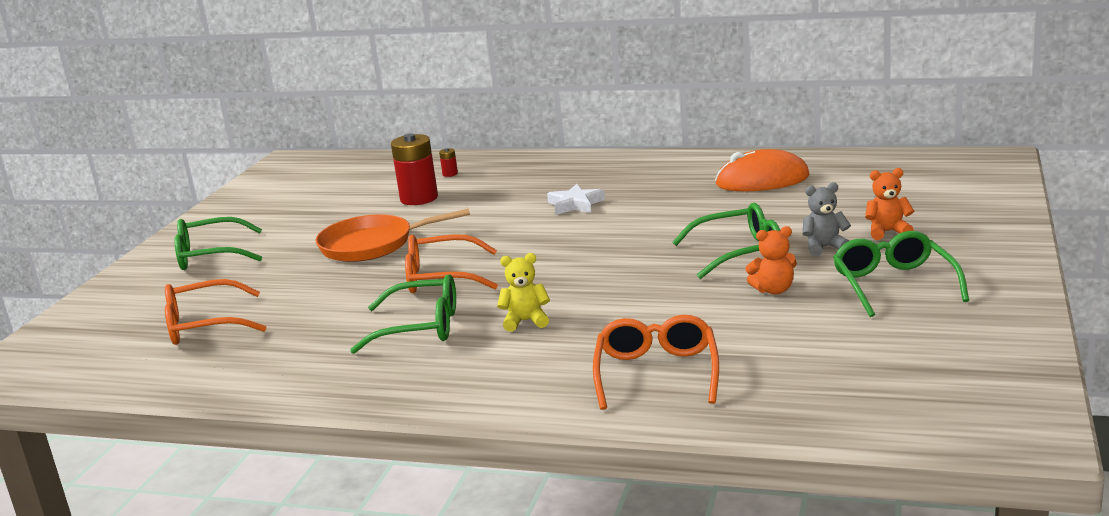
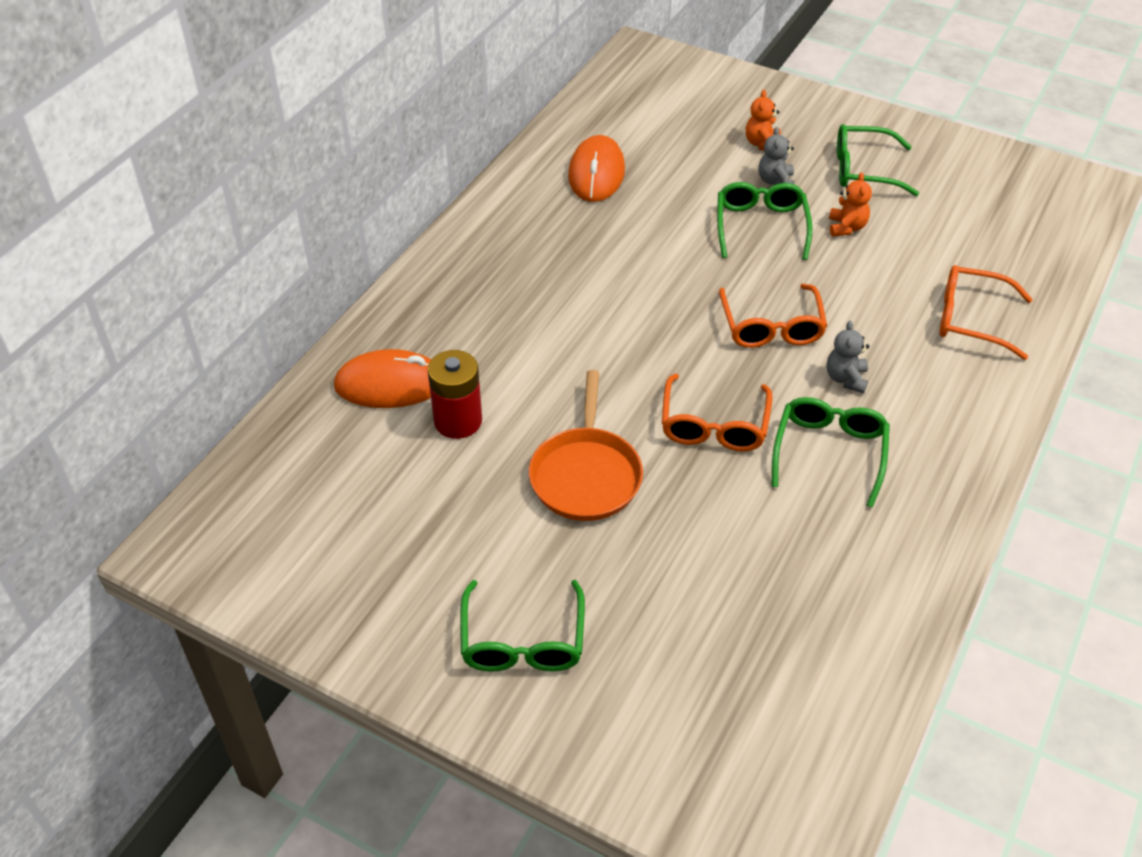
camera: 80 degrees left, 25 degrees up
orange glasses [165,279,266,345] -> orange glasses moved to [719,284,827,348]
red battery [439,148,458,177] -> orange mouse [334,349,431,408]
yellow teddy bear [497,253,550,332] -> grey teddy bear [827,321,869,393]
white star [547,184,605,215] -> none

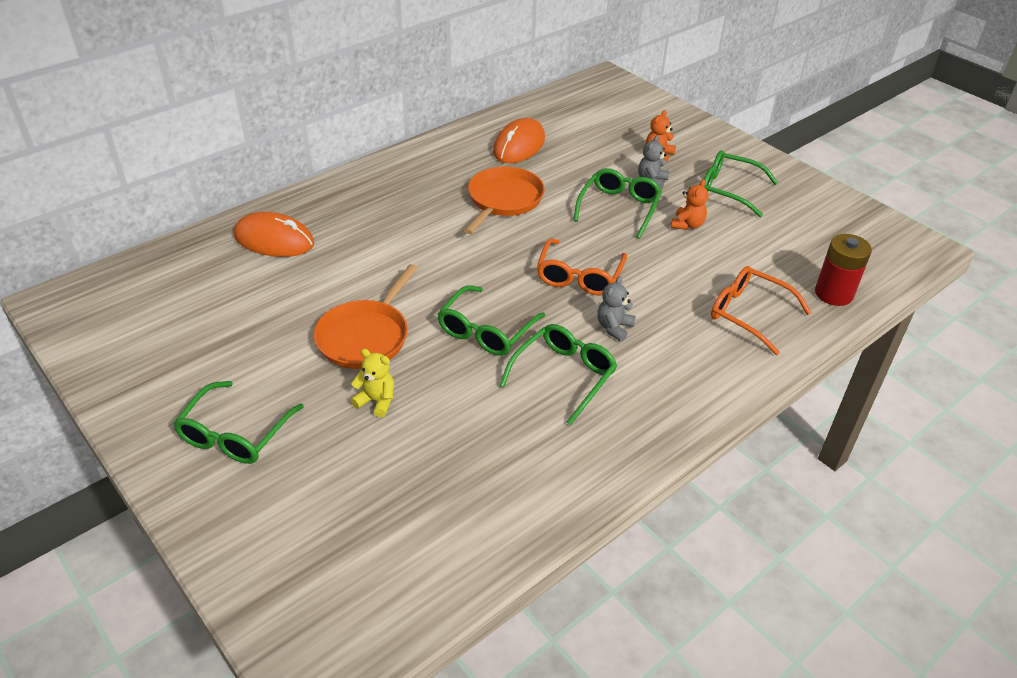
camera: 20 degrees right, 5 degrees down
red battery [428,350,482,439] -> red battery moved to [815,234,872,306]
orange glasses [662,374,773,452] -> green glasses [437,285,545,356]
none -> yellow teddy bear [350,349,394,417]
none -> orange pan [464,167,545,234]

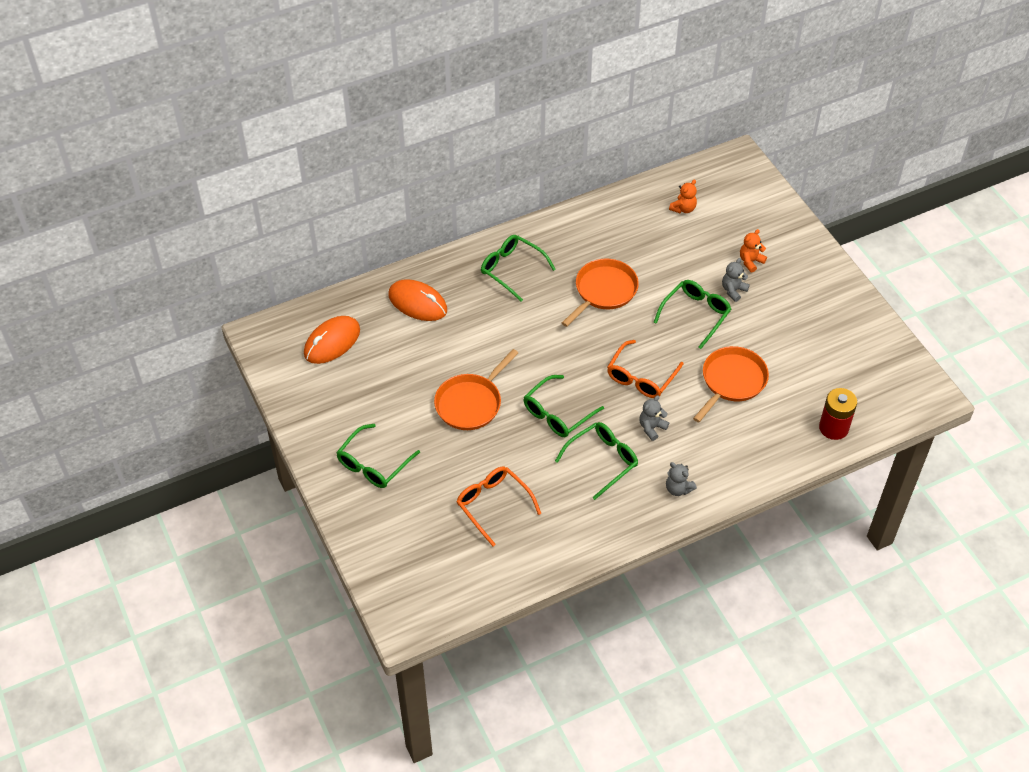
camera: 15 degrees right, 10 degrees up
yellow teddy bear [350,349,394,417] -> none
orange mouse [493,118,545,163] -> orange mouse moved to [304,316,360,364]
orange teddy bear [671,179,708,230] -> orange teddy bear moved to [669,180,697,213]
green glasses [704,150,778,217] -> green glasses moved to [481,235,556,301]
orange glasses [711,266,812,355] -> orange glasses moved to [456,467,541,547]
none -> grey teddy bear [666,462,697,496]
none -> orange pan [693,346,769,422]

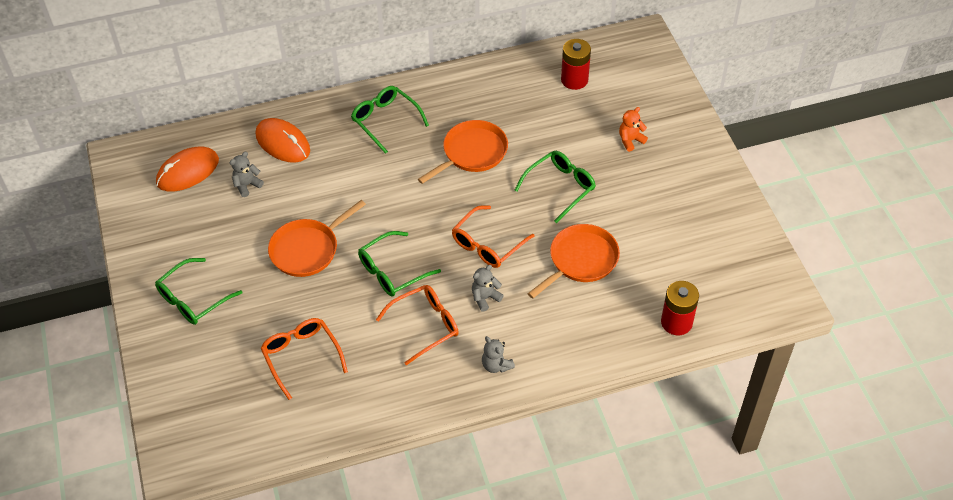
camera: 10 degrees right, 0 degrees up
green glasses [555,422,638,500] -> orange glasses [376,285,459,365]
orange teddy bear [669,180,697,213] -> red battery [561,39,591,90]
grey teddy bear [722,258,750,302] -> grey teddy bear moved to [230,152,264,197]

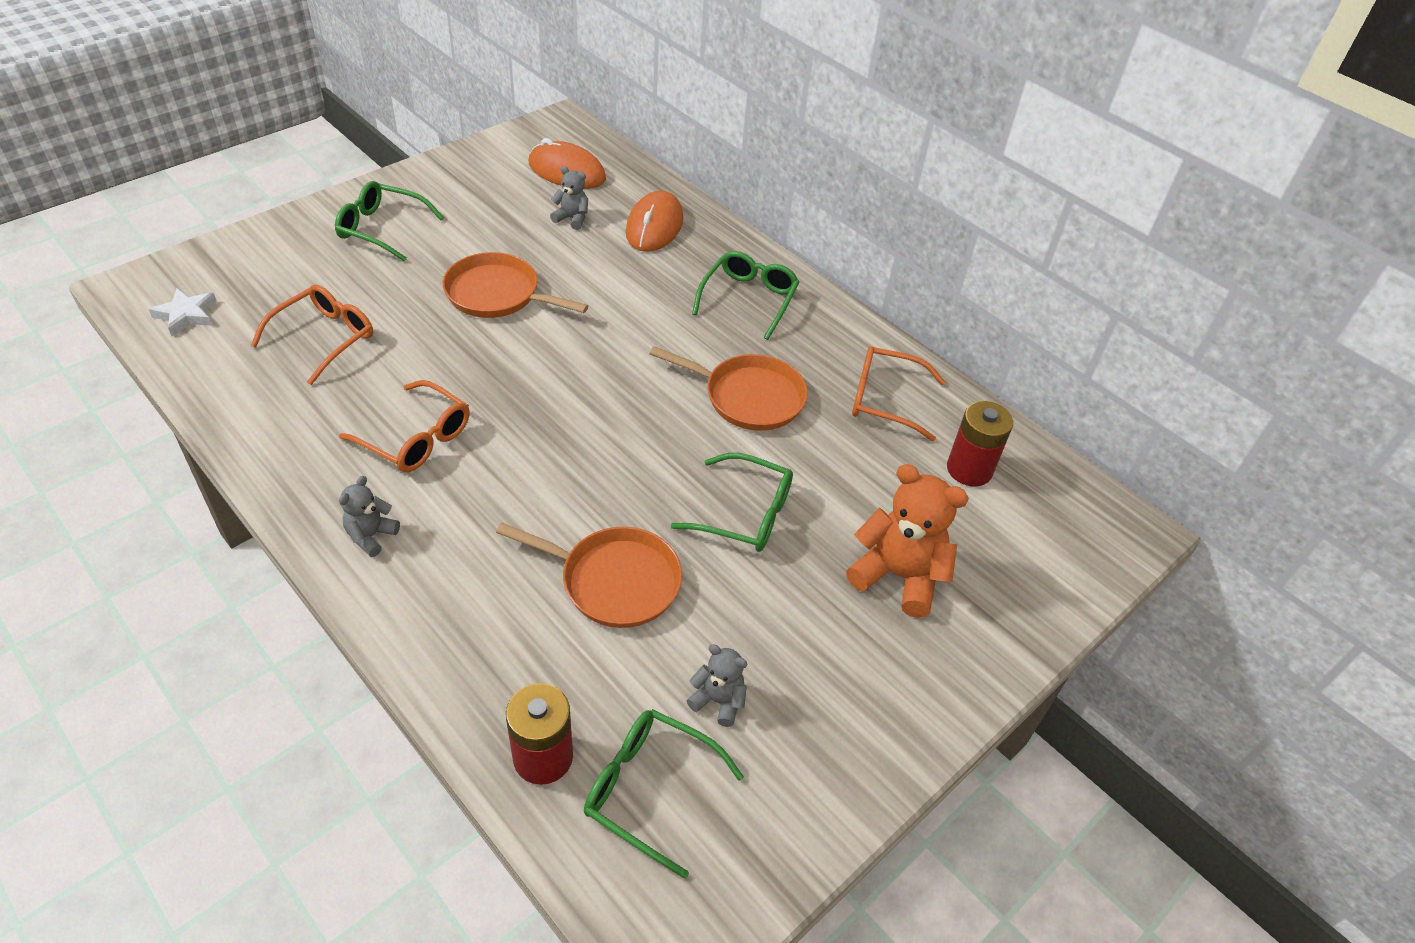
camera: 60 degrees right, 5 degrees down
green glasses [358,231,441,296] -> green glasses moved to [584,709,744,879]
orange glasses [452,205,535,268] -> orange glasses moved to [852,346,945,441]
grey teddy bear [472,265,504,312] -> grey teddy bear moved to [687,644,747,727]
orange teddy bear [619,107,648,152] -> orange teddy bear [846,464,969,618], size x1.90
none -> white star [148,288,217,336]

